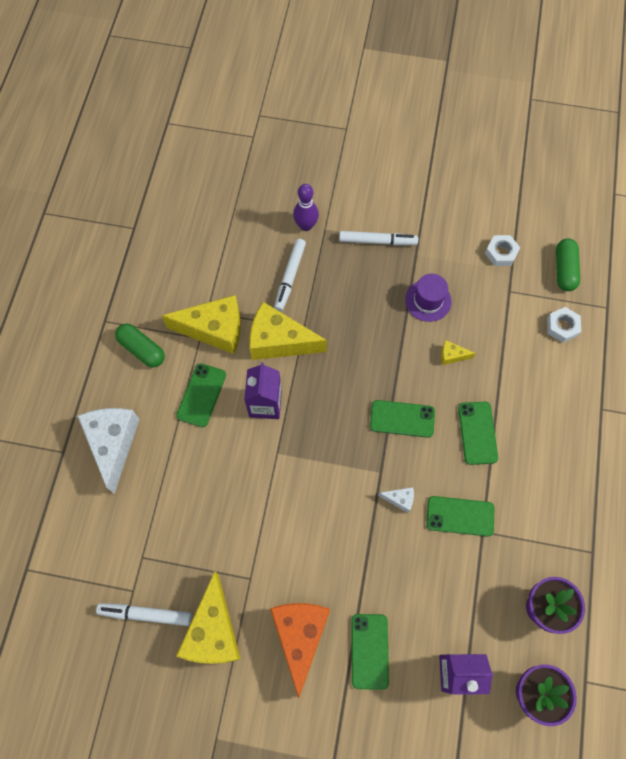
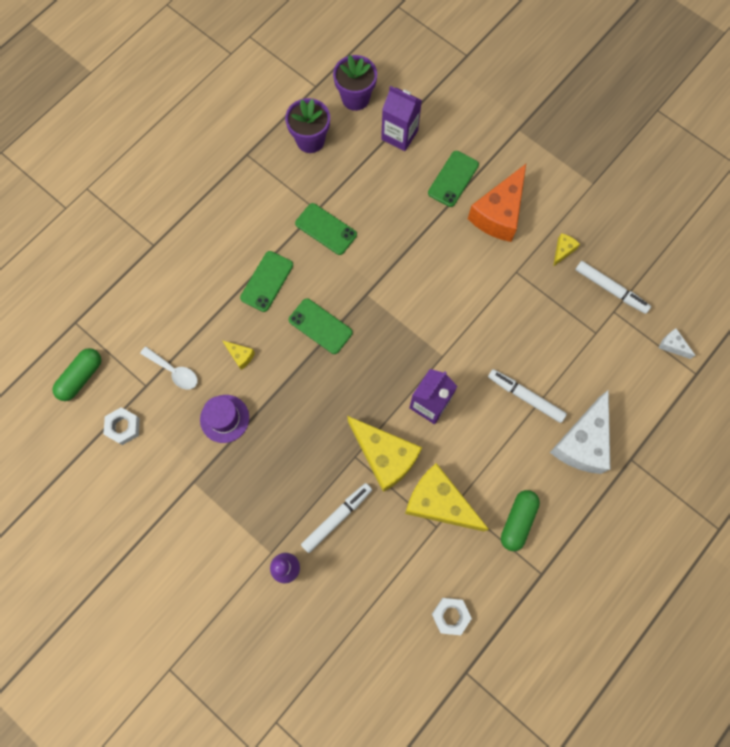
camera: 150 degrees left, 5 degrees up
green capsule [115,324,165,368] -> green capsule turned 45 degrees clockwise [501,490,540,551]
green phone [176,363,226,427] -> none
yellow cheese [176,571,241,664] -> yellow cheese [553,233,580,267], size x0.43
white marker [339,231,418,245] -> white marker moved to [488,369,567,423]
white cheese [378,487,414,513] -> white cheese moved to [659,328,695,359]
white nut [547,307,581,343] -> white nut moved to [432,598,472,635]
none -> white spoon [140,347,198,390]

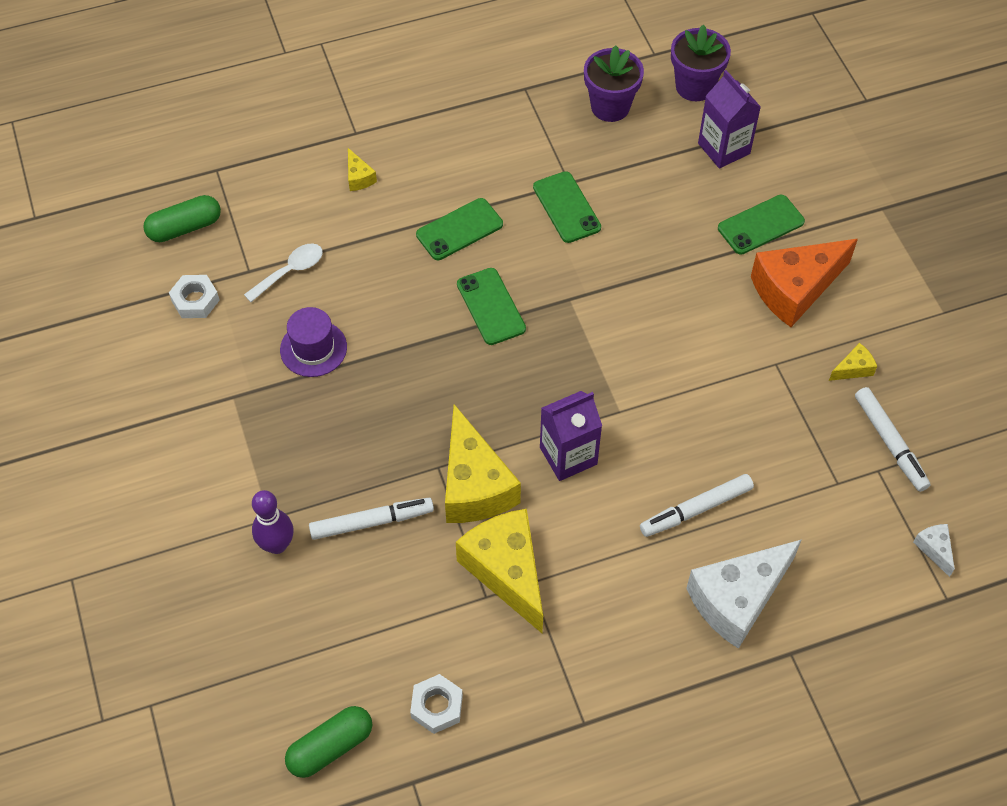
camera: 30 degrees right, 15 degrees down
white spoon [140,347,198,390] -> white spoon turned 105 degrees counterclockwise [244,243,323,302]
yellow cheese [222,340,255,370] -> yellow cheese moved to [348,148,377,191]
white marker [488,369,567,423] -> white marker turned 90 degrees counterclockwise [640,474,754,537]
green capsule [501,490,540,551] -> green capsule moved to [285,706,372,778]

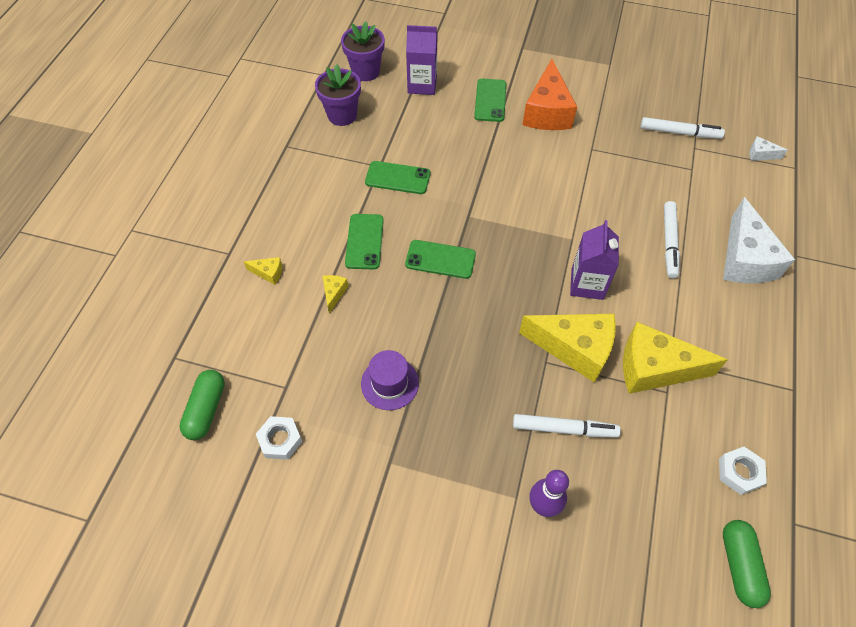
camera: 55 degrees left, 0 degrees up
white spoon [244,243,323,302] -> none
white marker [309,498,434,540] -> white marker turned 75 degrees clockwise [513,414,621,438]
yellow cheese [829,343,877,381] -> yellow cheese moved to [323,275,349,314]

